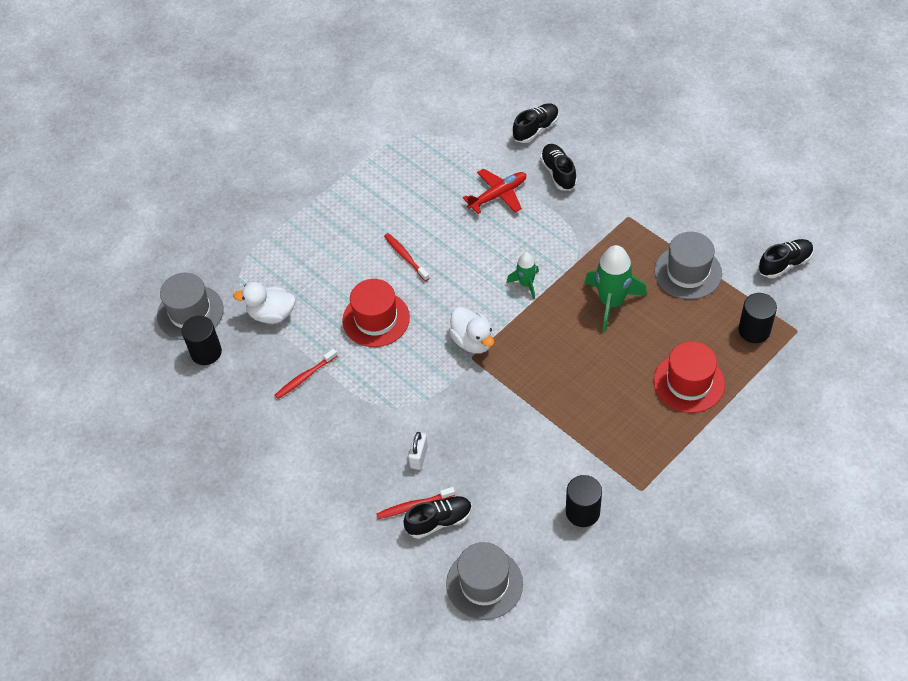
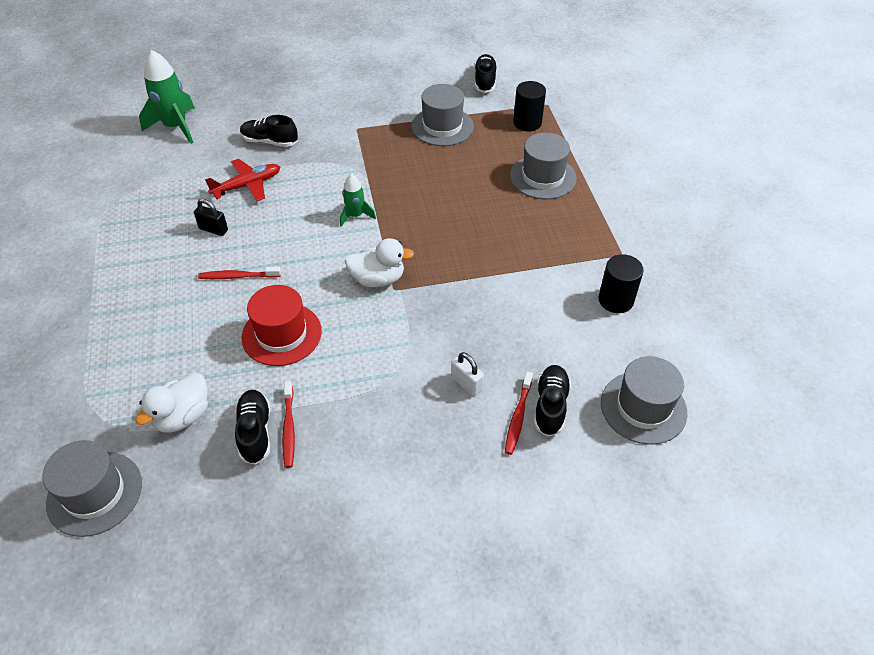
camera: 60 degrees left, 5 degrees down
black cylinder [182,316,222,365] -> none
red plane [463,168,526,214] -> red plane turned 60 degrees clockwise [205,159,280,201]
black shoe [513,103,559,143] -> black shoe moved to [235,390,270,465]
green rocket [584,245,647,332] -> green rocket moved to [139,50,195,144]
red hat [653,341,725,413] -> grey hat [510,133,577,199]
none -> black padlock [194,199,228,236]

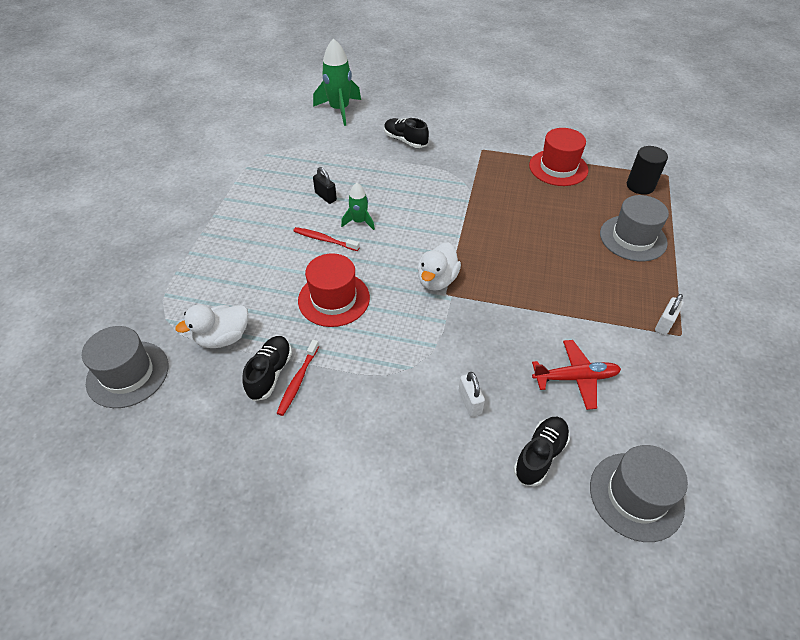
camera: 25 degrees right, 0 degrees up
red plane [205,159,280,201] -> red plane moved to [532,340,621,410]
green rocket [340,174,376,227] -> green rocket moved to [341,183,375,230]
white duck [345,238,414,287] -> white duck turned 90 degrees clockwise [417,242,461,291]
grey hat [411,84,474,146] -> red hat [529,128,588,186]
black shoe [474,54,497,93] -> none
red toothbrush [505,371,533,455] -> none
black cylinder [599,254,644,313] -> none
none -> white padlock [655,294,684,335]

